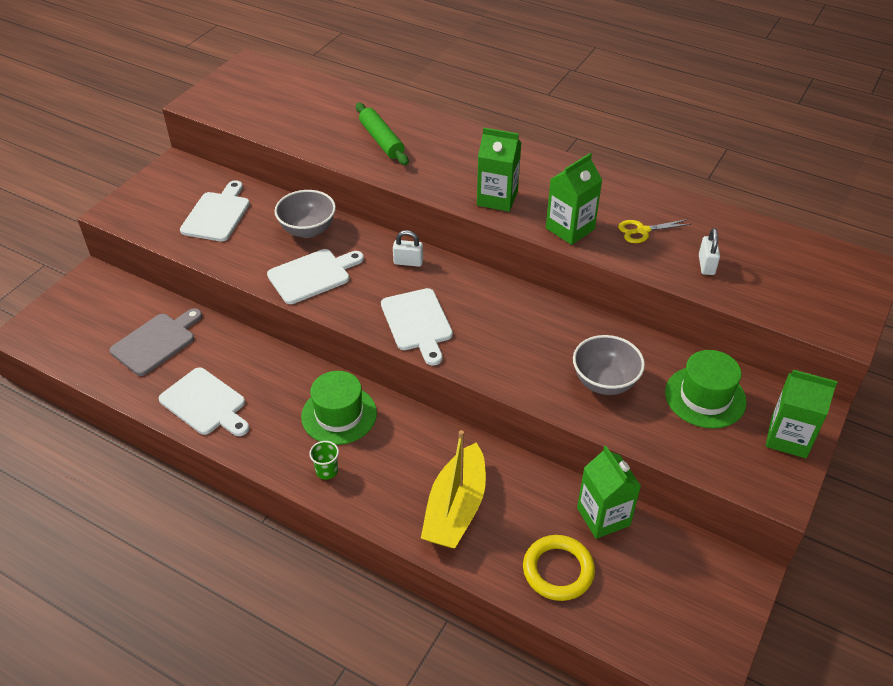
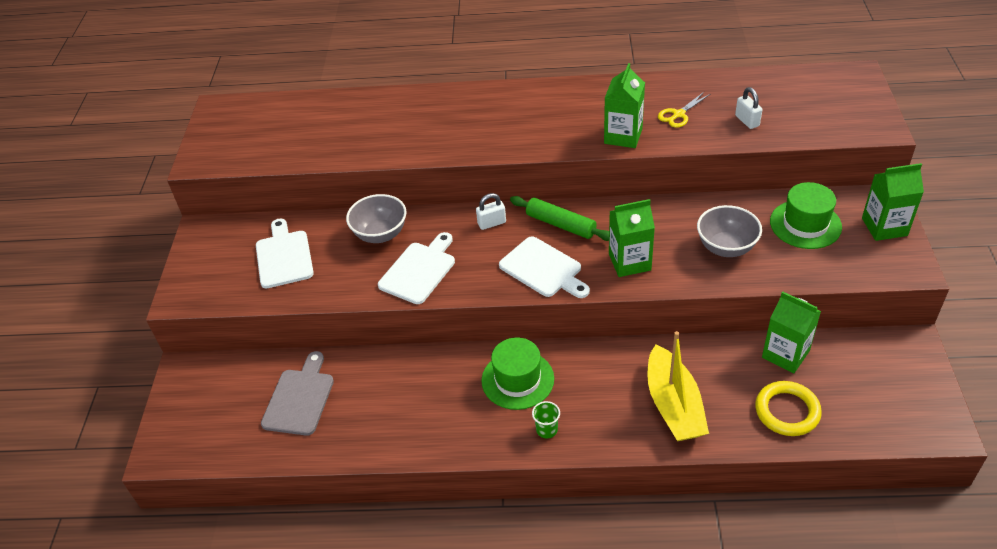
camera: 25 degrees left, 0 degrees up
white cutting board [159,367,249,436] -> none
green rolling pin [356,103,409,165] -> green rolling pin moved to [510,196,609,241]
green carton [477,128,521,212] -> green carton moved to [609,199,655,277]

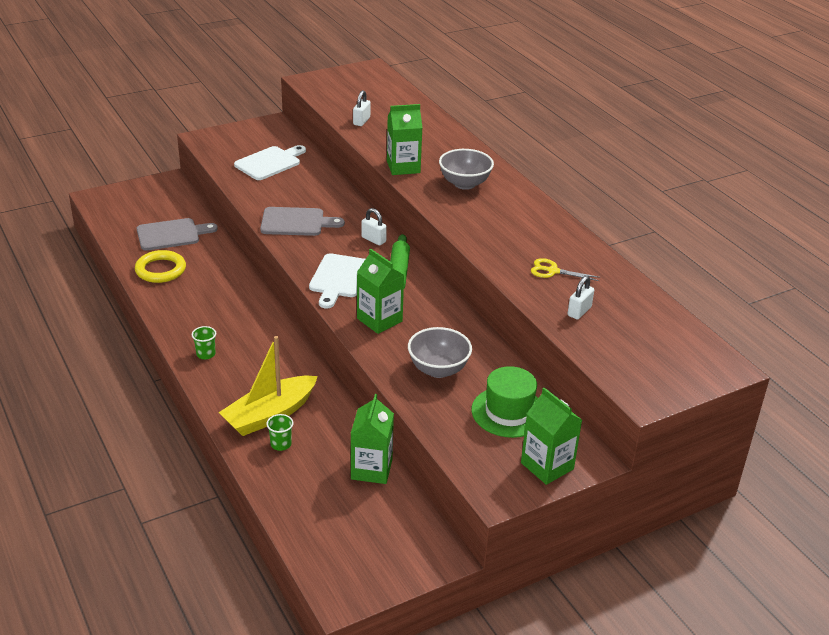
camera: 55 degrees right, 10 degrees down
grey bowl [346,194,406,243] -> grey bowl moved to [439,149,494,190]
white cutting board [378,232,455,304] -> grey cutting board [260,207,345,236]
green hat [481,337,554,410] -> none
green carton [604,63,645,148] -> green carton moved to [387,104,423,175]
yellow ring [755,381,822,436] -> yellow ring moved to [135,250,186,283]
none -> green cup [266,414,294,451]
none -> white padlock [353,90,370,126]

